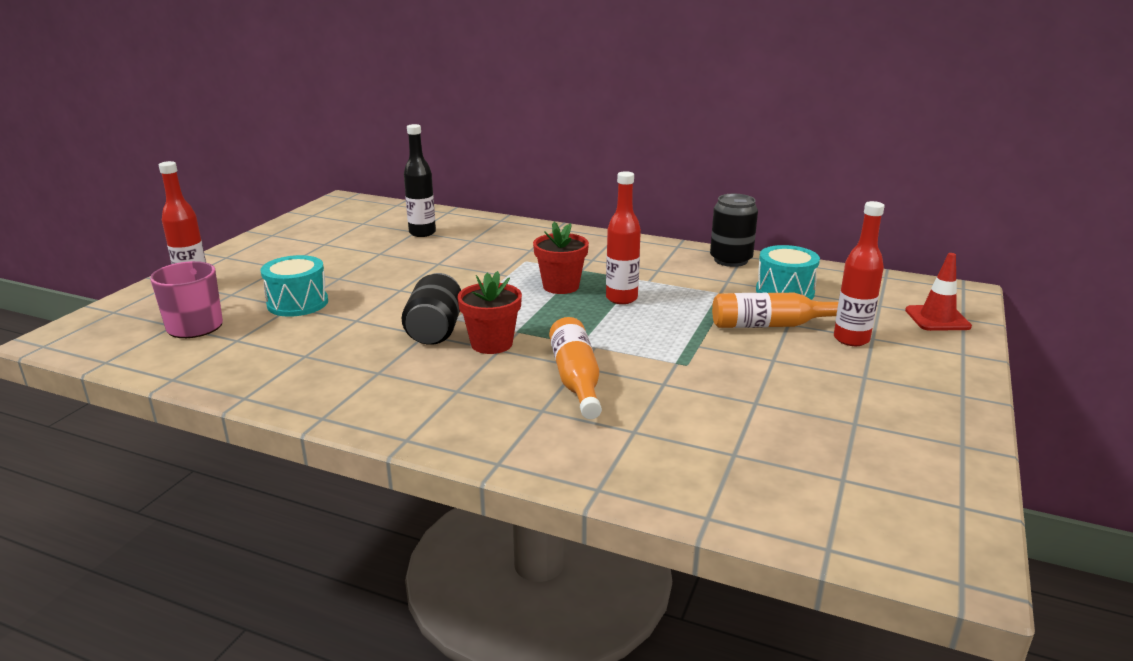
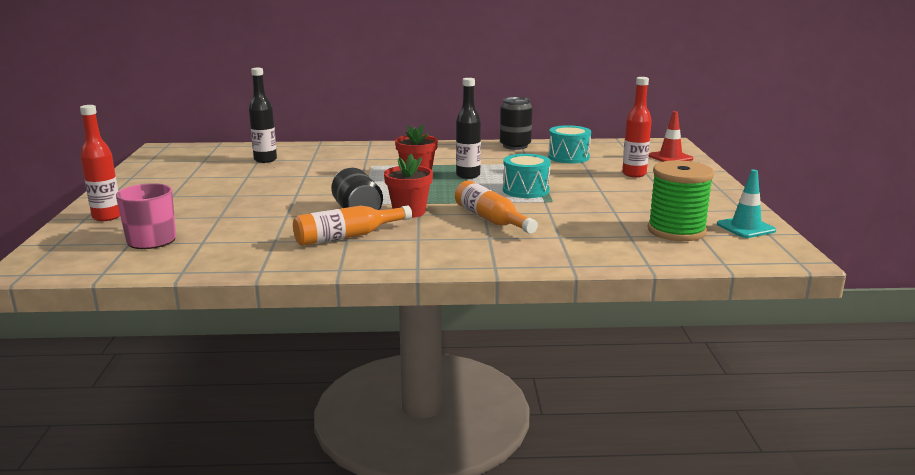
camera: 25 degrees left, 5 degrees down
turquoise drum [261,255,328,317] -> turquoise drum moved to [503,154,551,198]
red bottle [606,171,641,304] -> black bottle [456,78,481,179]
orange bottle [712,293,838,328] -> orange bottle moved to [293,205,412,246]
none -> green spool [648,160,714,241]
none -> turquoise traffic cone [717,170,776,238]

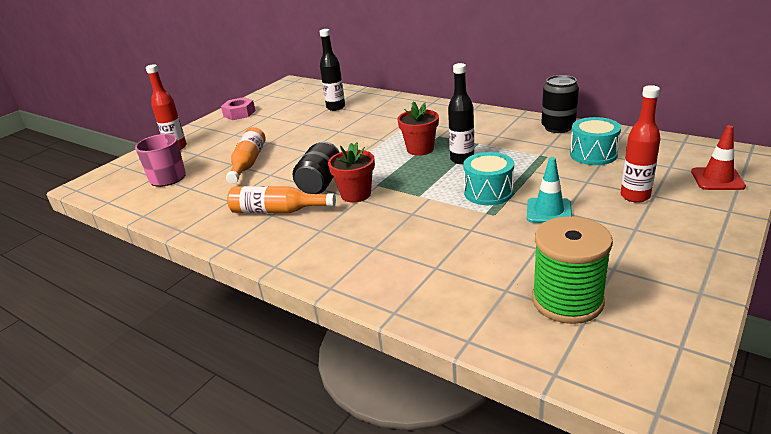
camera: 40 degrees right, 10 degrees up
orange bottle [455,180,538,234] -> orange bottle moved to [226,127,266,184]
turquoise traffic cone [717,170,776,238] -> turquoise traffic cone moved to [527,157,572,223]
none -> pink nut [221,97,255,120]

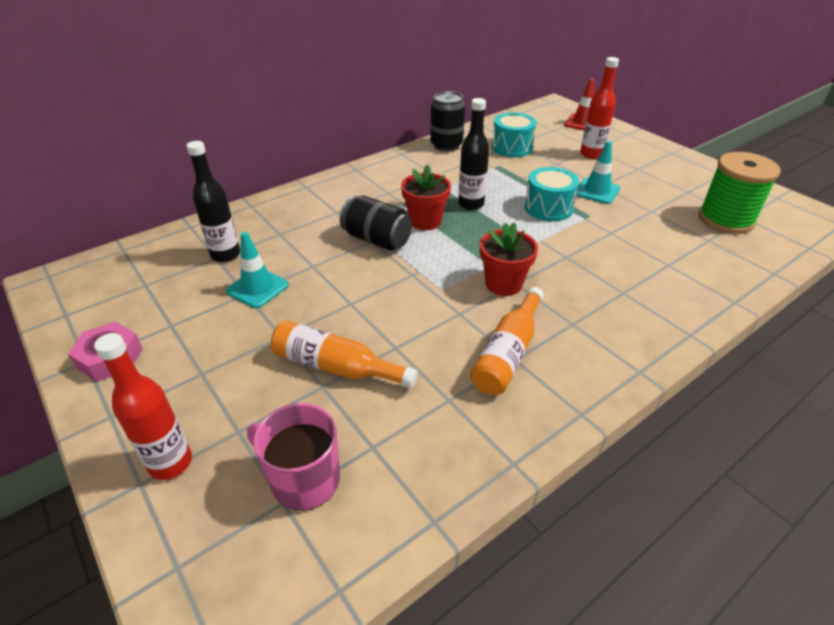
camera: 75 degrees left, 10 degrees up
black can [293,142,340,194] -> black can moved to [340,196,412,251]
none -> turquoise traffic cone [226,232,289,308]

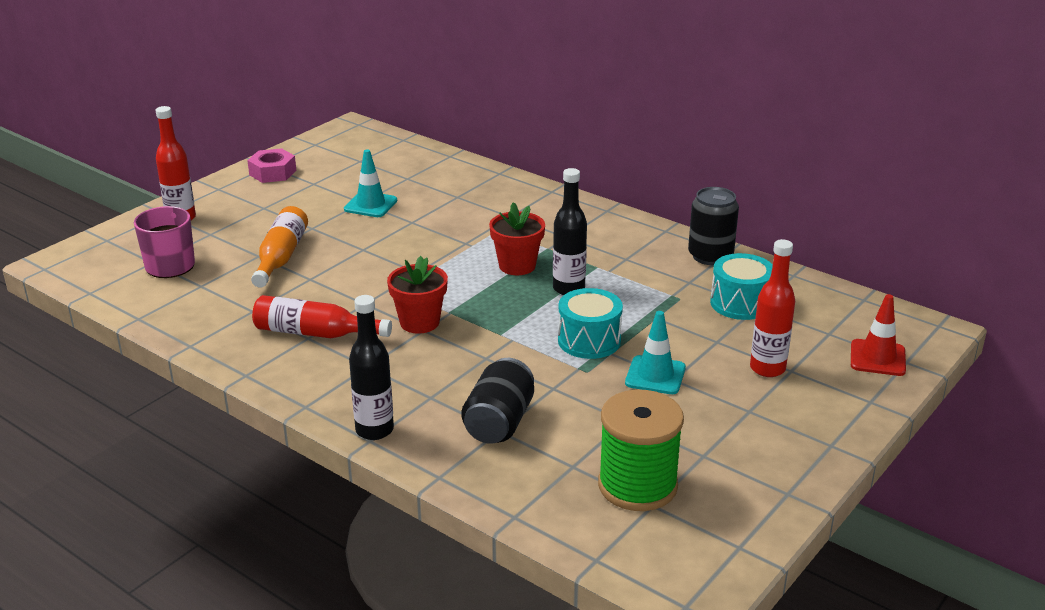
camera: 75 degrees right, 10 degrees down
black bottle [186,141,240,262] -> black bottle moved to [349,295,394,440]
black can [340,196,412,251] -> black can moved to [461,358,534,444]
orange bottle [470,287,544,395] -> red bottle [252,295,392,338]

